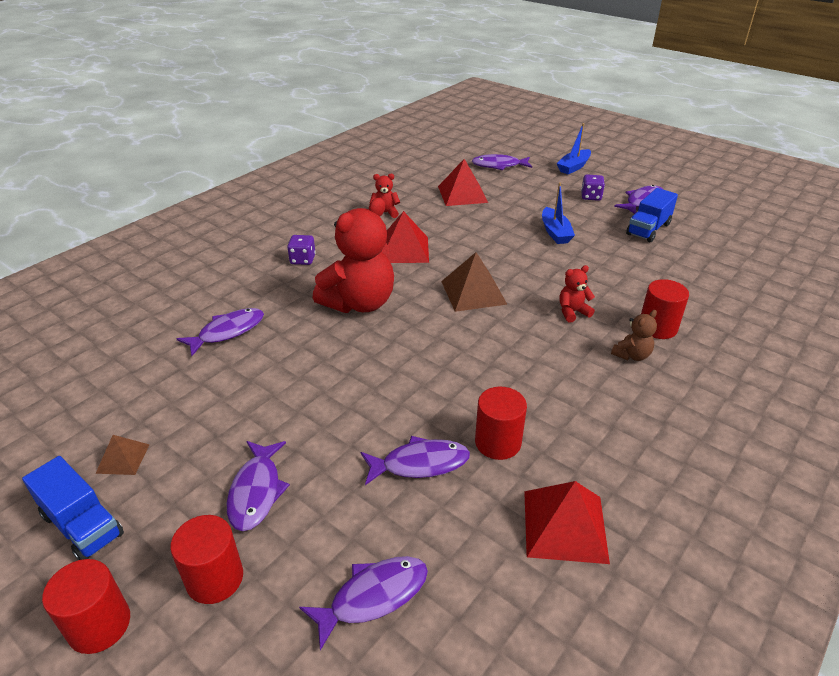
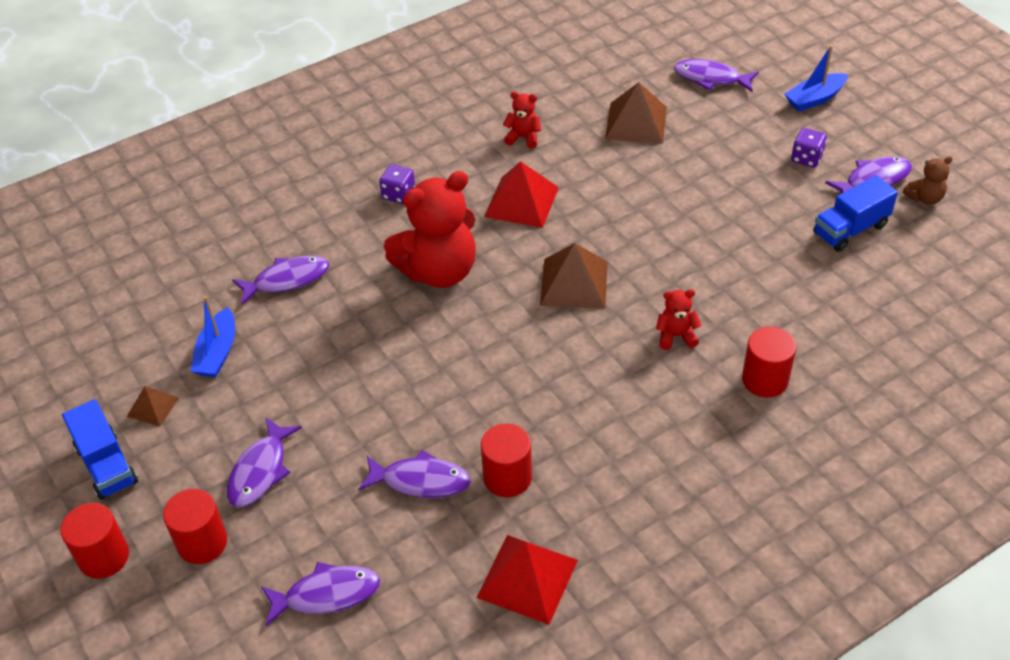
camera: 20 degrees right, 10 degrees up
red pyramid [438,159,488,206] -> brown pyramid [605,82,667,144]
blue boat [542,182,575,244] -> blue boat moved to [190,296,235,377]
brown teddy bear [611,310,657,361] -> brown teddy bear moved to [903,156,953,205]

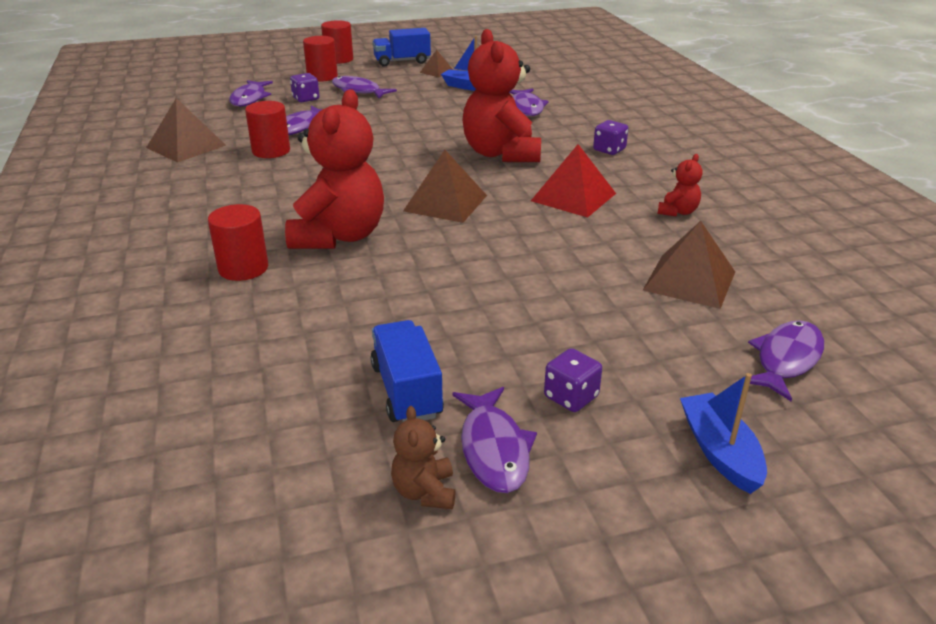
camera: 105 degrees right, 15 degrees down
red pyramid [476,535,578,625] -> brown pyramid [146,98,226,162]
red teddy bear [656,289,702,350] -> red teddy bear [285,89,384,249], size x2.27
none -> purple dice [290,73,319,102]

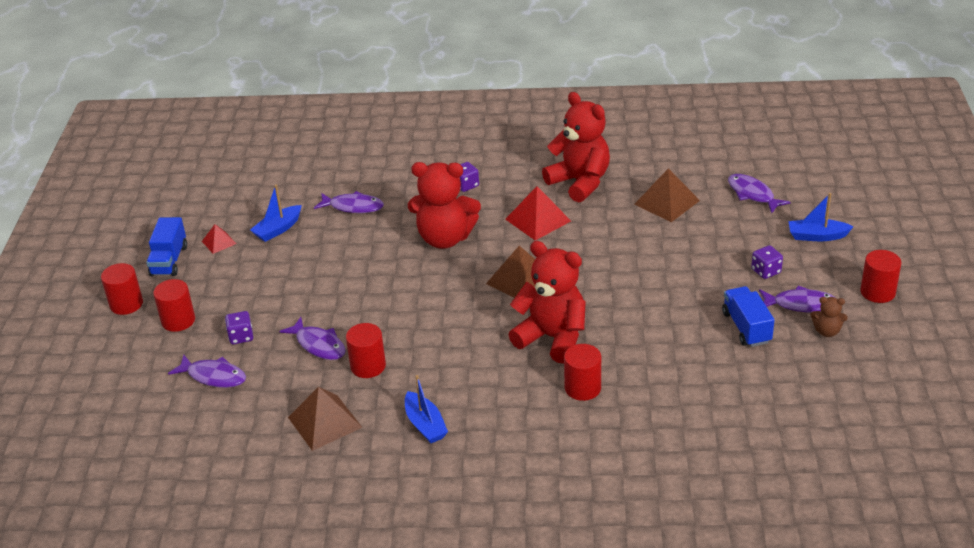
camera: 70 degrees left, 5 degrees up
purple fish [332,76,397,98] -> none
blue truck [371,320,444,422] -> blue truck turned 75 degrees clockwise [722,286,774,347]
brown pyramid [420,50,453,77] -> red pyramid [202,224,236,254]
red teddy bear [657,154,703,216] -> red teddy bear [542,92,610,202], size x2.27
none -> blue boat [405,375,448,443]
none -> red cylinder [860,250,901,303]

